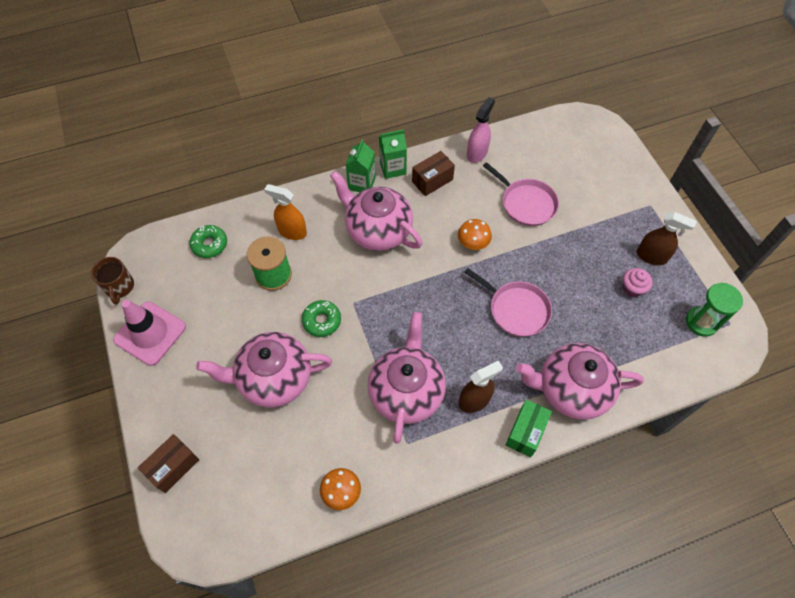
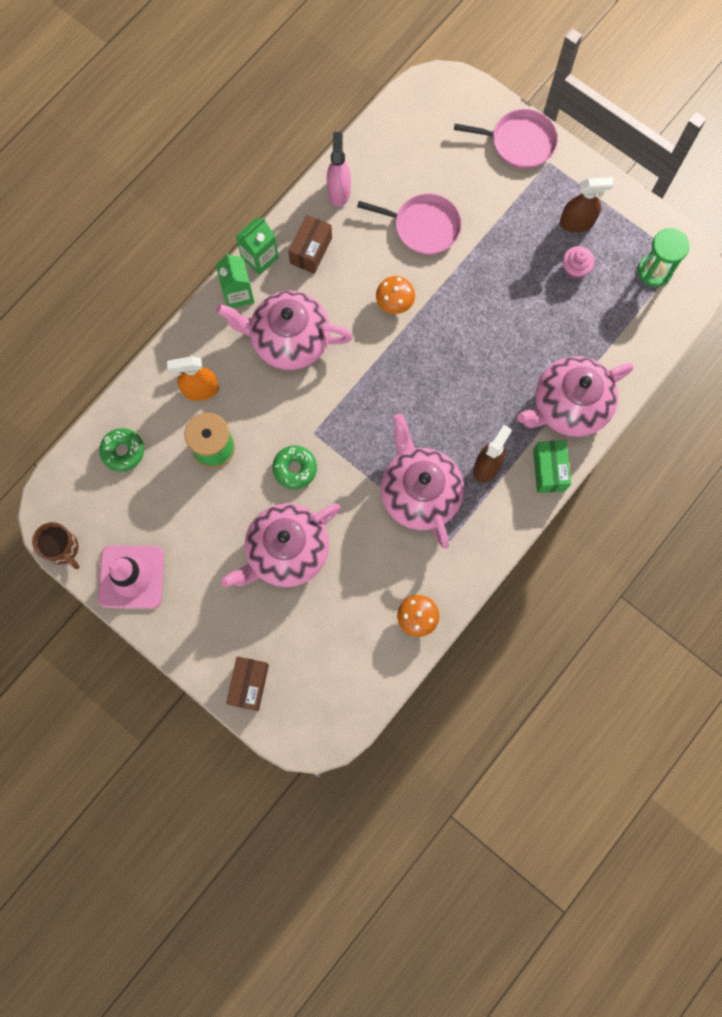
camera: 30 degrees left, 15 degrees up
pink pan [464,268,552,337] -> pink pan moved to [454,109,558,169]

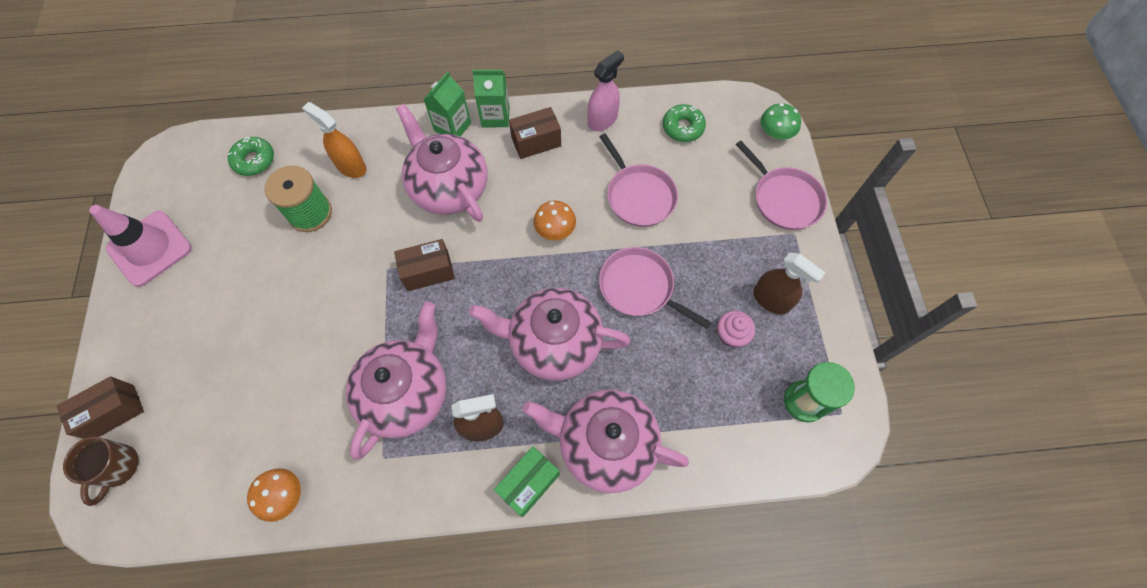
camera: 45 degrees right, 10 degrees down
brown mug [32,522,80,569] -> brown mug moved to [63,437,139,506]
pink teapot [221,503,341,588] -> pink teapot moved to [469,288,630,381]
green donut [272,446,317,489] -> green donut moved to [663,104,706,142]
none -> brown box [394,239,455,291]
none -> pink pan [599,247,711,329]
none -> green mushroom [761,103,801,140]

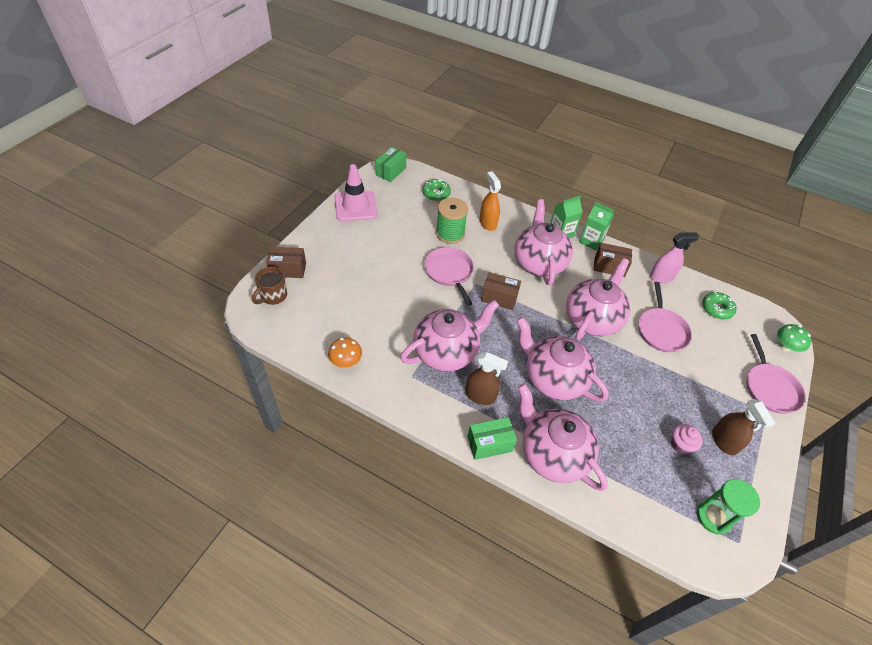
camera: 30 degrees right, 15 degrees down
orange mushroom [533,200,576,240] -> pink teapot [566,258,630,341]
pink pan [599,247,711,329] -> pink pan moved to [424,247,474,306]
none -> green box [376,147,406,182]

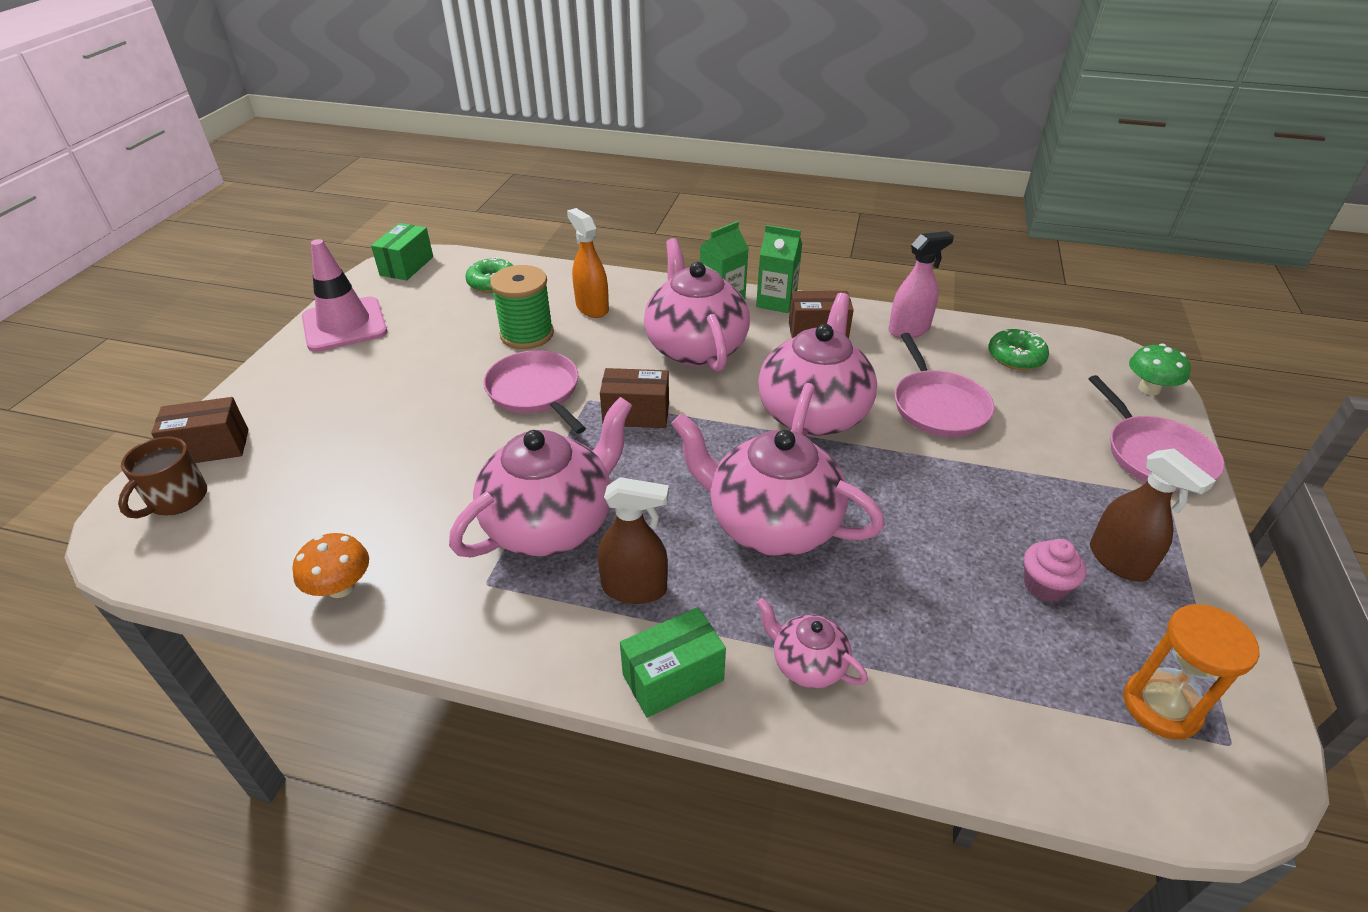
camera: 10 degrees left, 10 degrees down
pink teapot [518,384,608,491] -> pink teapot [756,598,868,688], size x0.49
green hourglass [697,479,760,535] -> orange hourglass [1123,604,1259,740]

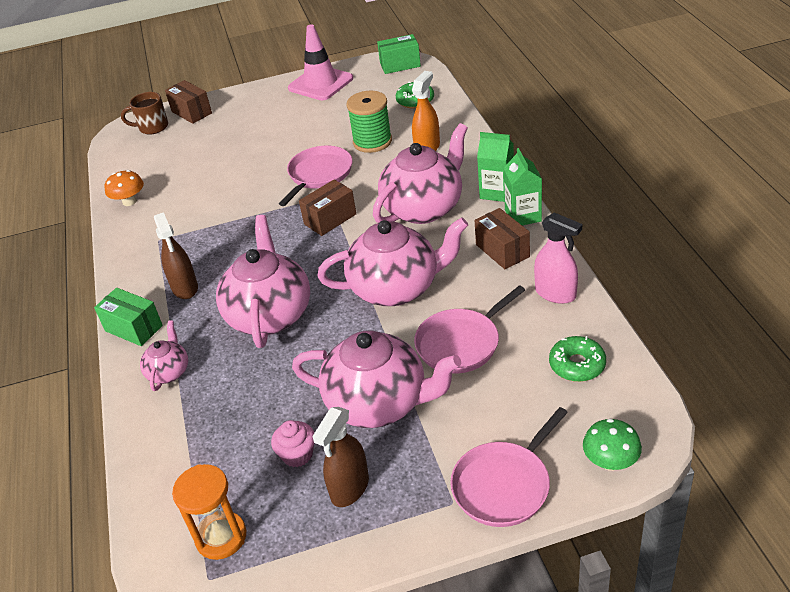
camera: 65 degrees right, 0 degrees up
pink teapot [449,397,632,557] -> pink teapot moved to [292,331,461,428]
brown box [600,368,669,428] -> brown box turned 75 degrees clockwise [299,180,356,236]

